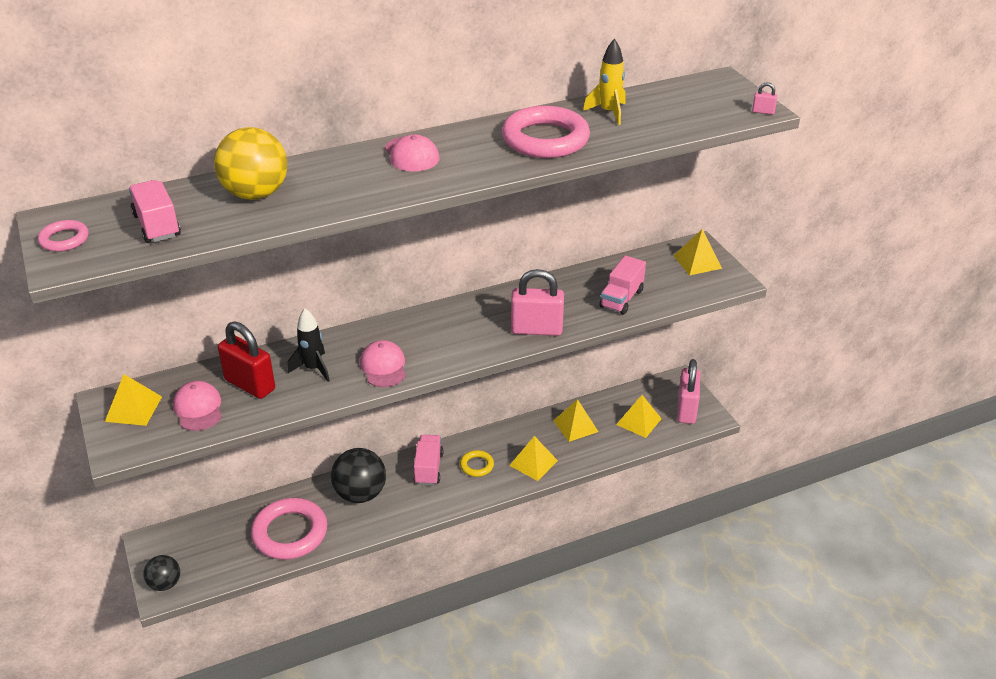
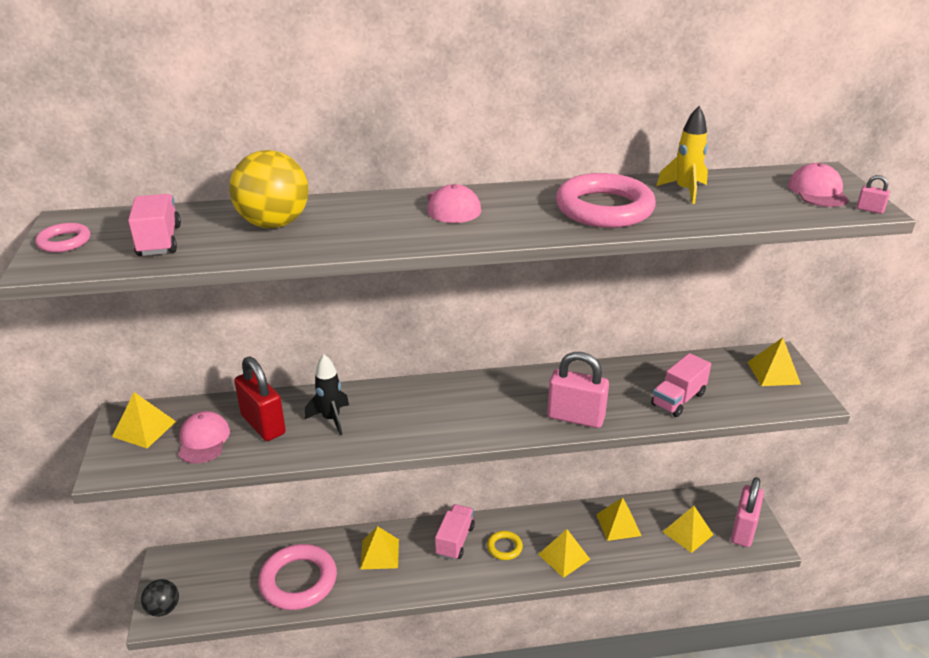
camera: 15 degrees right, 5 degrees down
black ball [331,448,386,503] -> yellow pyramid [360,526,399,570]
pink cap [360,340,406,387] -> pink cap moved to [788,163,849,207]

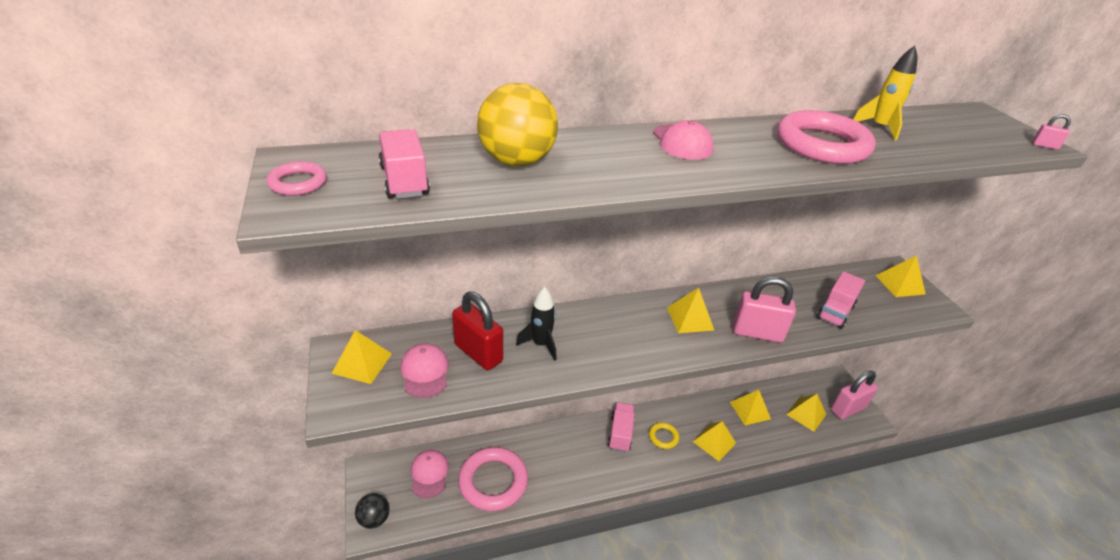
camera: 10 degrees left, 5 degrees up
yellow pyramid [360,526,399,570] -> yellow pyramid moved to [667,288,715,333]
pink padlock [731,477,764,547] -> pink padlock turned 45 degrees clockwise [831,370,878,420]
pink cap [788,163,849,207] -> pink cap moved to [411,450,449,498]

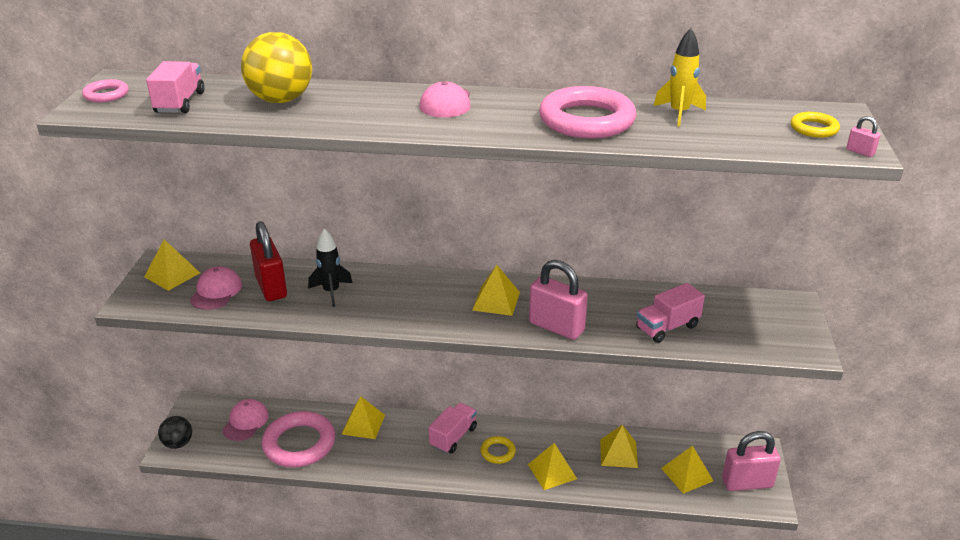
camera: 25 degrees right, 5 degrees down
yellow pyramid [875,256,926,297] -> yellow pyramid moved to [342,396,385,439]
none -> yellow ring [791,112,840,138]

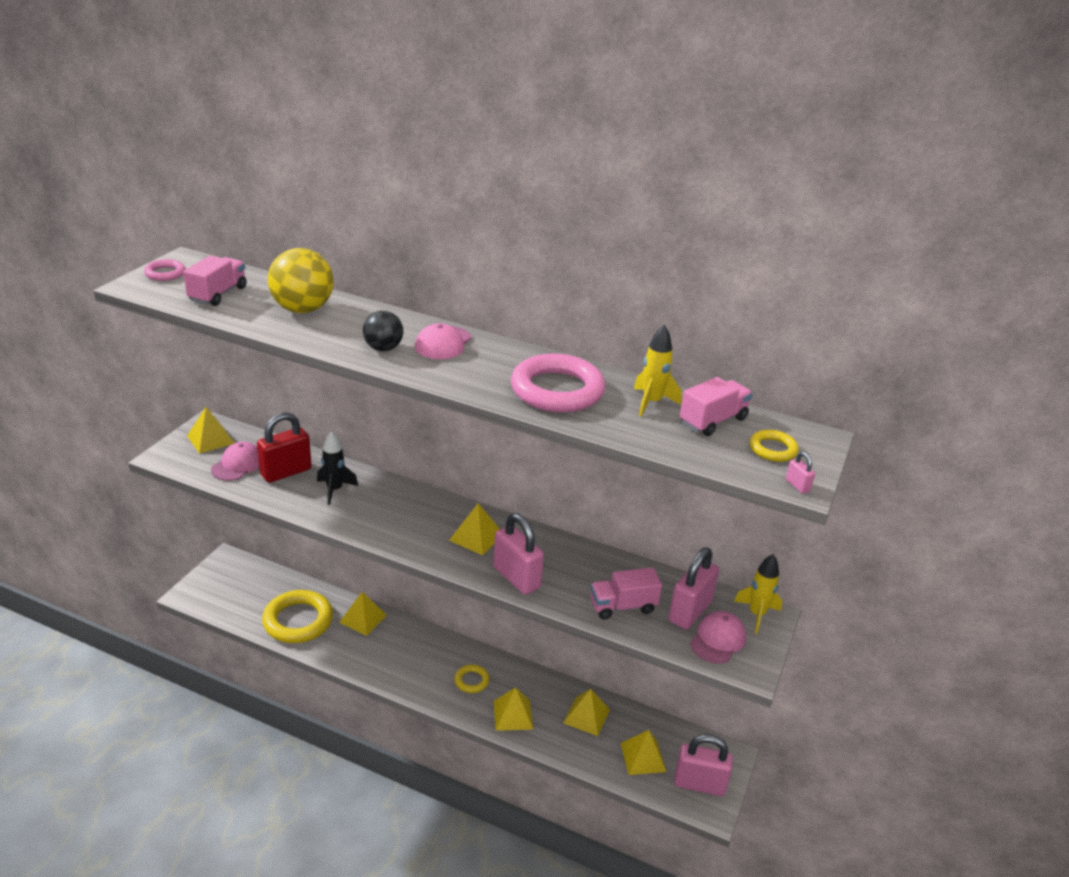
camera: 15 degrees right, 0 degrees up
black ball [158,416,192,449] -> black ball moved to [363,311,403,351]
pink cap [222,399,269,441] -> pink cap moved to [690,611,746,663]
red padlock [250,221,287,301] -> red padlock turned 60 degrees clockwise [257,412,311,483]
pink ring [262,411,335,467] -> yellow ring [262,590,333,643]
pink truck [428,403,477,454] -> pink truck moved to [680,377,753,436]
none -> pink padlock [669,547,719,629]
none -> yellow rocket [734,554,782,633]

